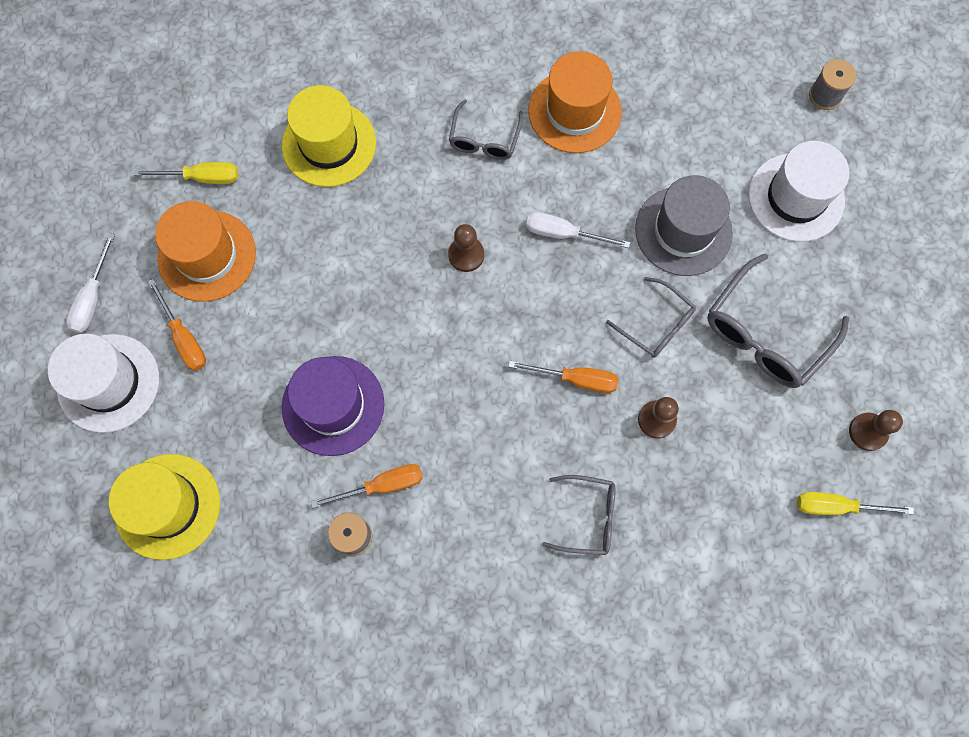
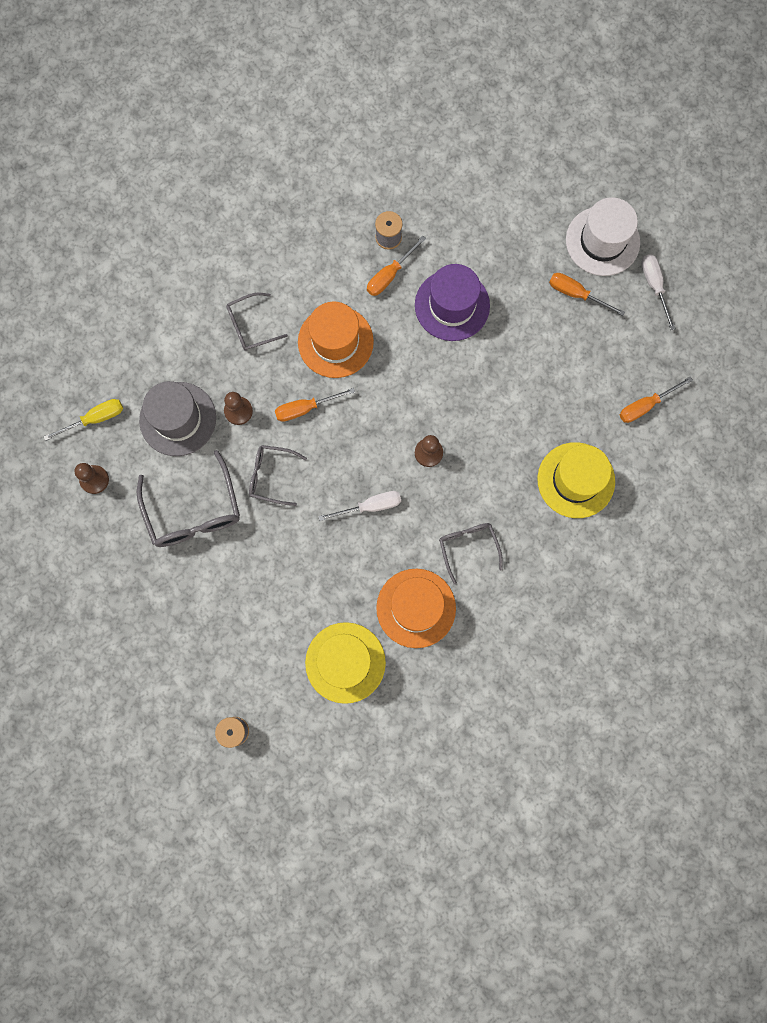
camera: 150 degrees right, 5 degrees up
yellow hat [109,454,220,560] -> yellow hat moved to [305,622,386,704]
yellow screwdriver [133,162,238,184] -> orange screwdriver [620,376,693,423]
orange hat [155,201,256,302] -> orange hat moved to [298,302,374,378]
grey hat [635,175,733,276] -> grey hat moved to [139,381,216,456]
grey glasses [707,253,849,388] -> grey glasses turned 150 degrees clockwise [137,450,240,547]
white hat [748,141,849,242] -> none

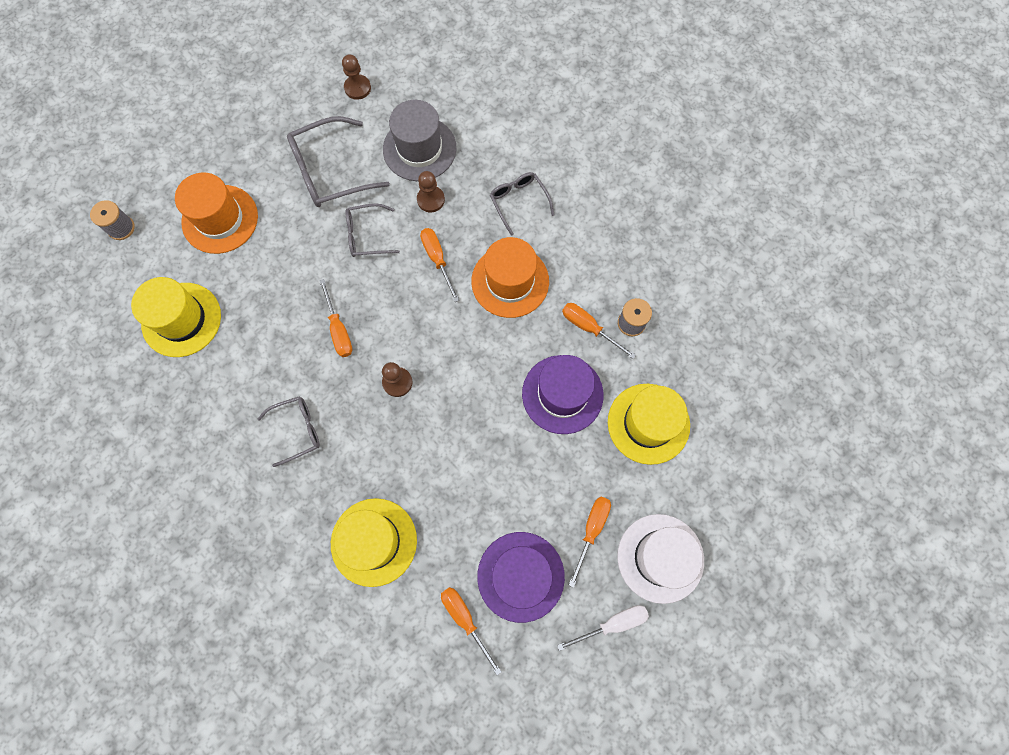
camera: 85 degrees right, 5 degrees down
yellow screwdriver [43,399,123,441] -> none
grey glasses [249,445,307,506] -> grey glasses turned 105 degrees counterclockwise [346,203,400,257]
white screwdriver [318,491,401,521] -> orange screwdriver [319,279,352,357]
orange hat [376,569,456,648] -> orange hat moved to [175,173,258,254]
none -> purple hat [477,532,565,623]
none -> yellow hat [608,384,690,465]

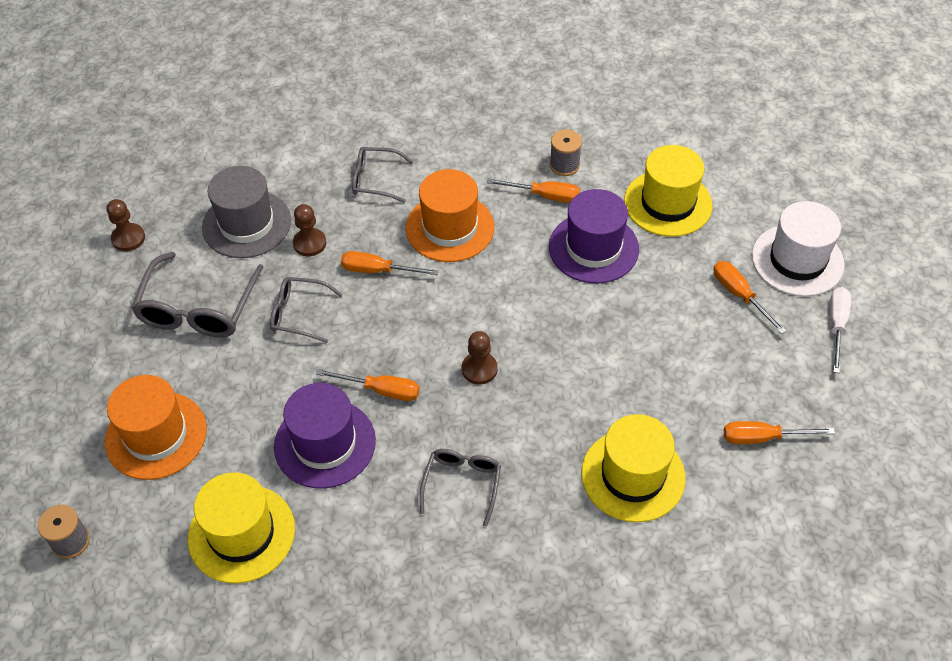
camera: 55 degrees left, 20 degrees down
grey glasses [346,203,400,257] -> grey glasses turned 75 degrees clockwise [270,277,343,343]
purple hat [477,532,565,623] -> purple hat moved to [274,383,376,488]
orange screwdriver [562,303,636,359] -> orange screwdriver turned 150 degrees counterclockwise [487,179,580,203]

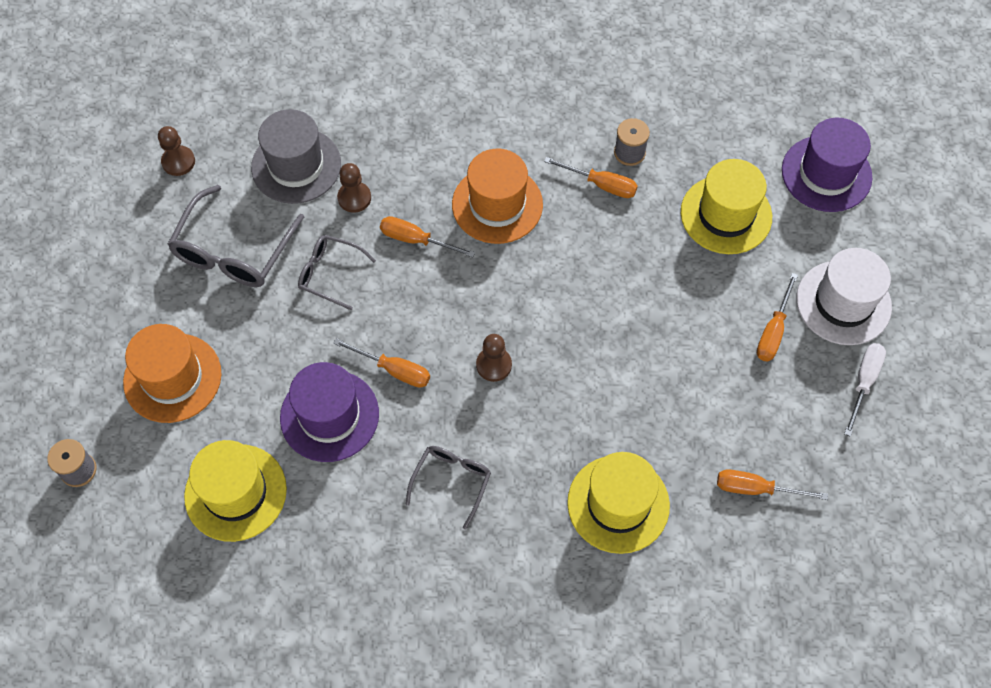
camera: 10 degrees right, 10 degrees up
grey glasses [352,147,414,203] -> none
purple hat [549,189,639,283] -> purple hat moved to [782,118,872,212]
orange screwdriver [713,261,786,334] -> orange screwdriver turned 135 degrees counterclockwise [757,273,798,362]

